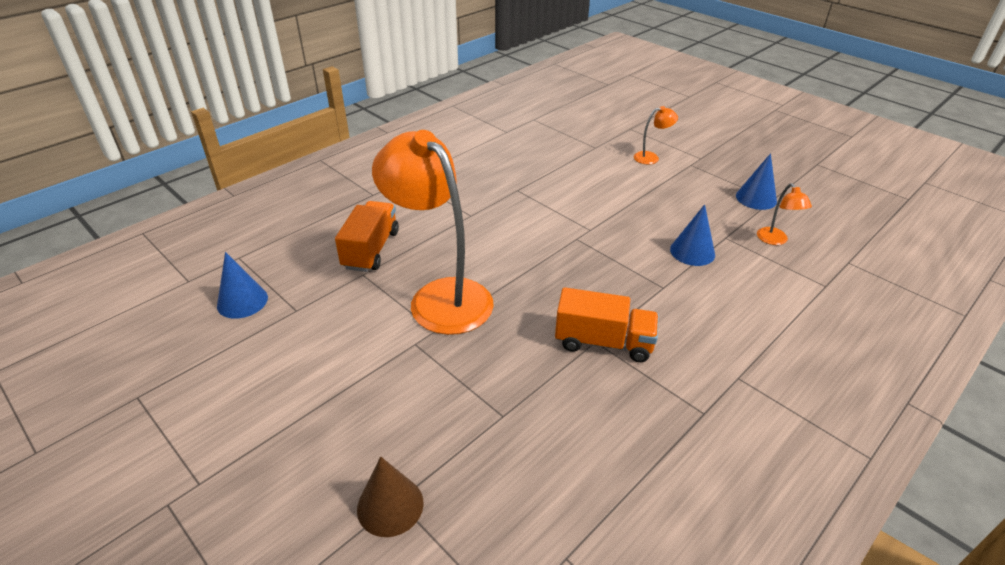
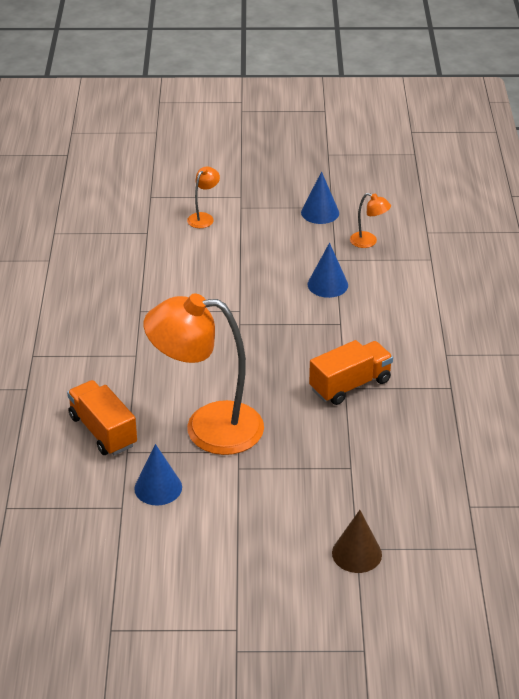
camera: 45 degrees left, 0 degrees up
blue cone [217,252,268,319] -> blue cone moved to [134,444,182,505]

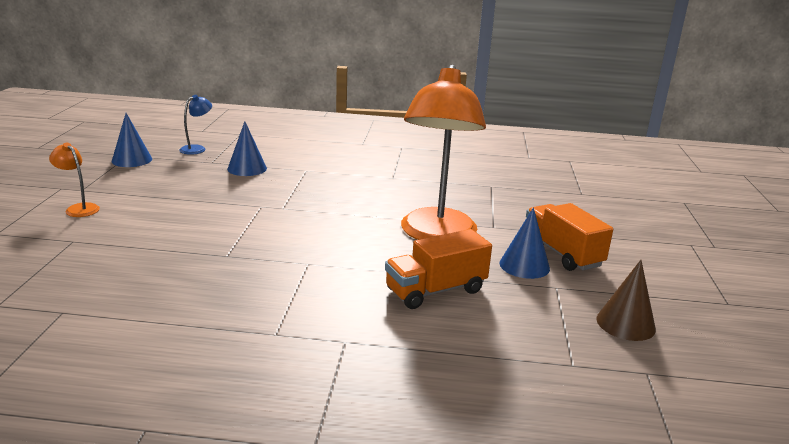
camera: 85 degrees left, 15 degrees down
orange truck [309,340,393,405] -> orange truck moved to [526,203,613,271]
brown cone [332,510,382,573] -> brown cone moved to [596,260,656,341]
orange lamp [350,193,391,248] -> blue lamp [179,95,212,155]

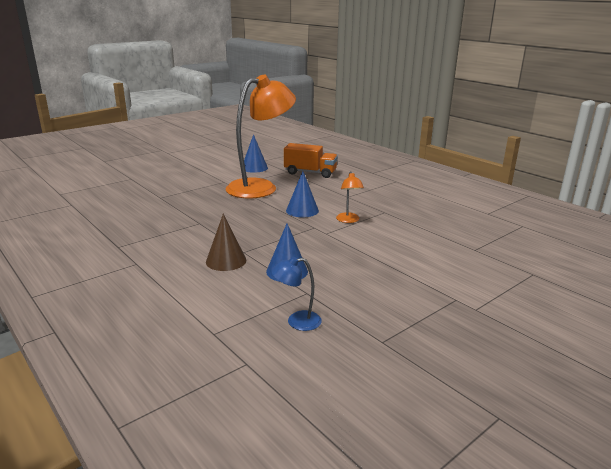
camera: 135 degrees left, 0 degrees up
orange lamp [49,143,100,217] -> orange lamp moved to [336,171,364,223]
blue cone [112,113,152,167] -> blue cone moved to [286,171,319,217]
orange truck [526,203,613,271] -> none
brown cone [596,260,656,341] -> brown cone moved to [206,214,246,271]

